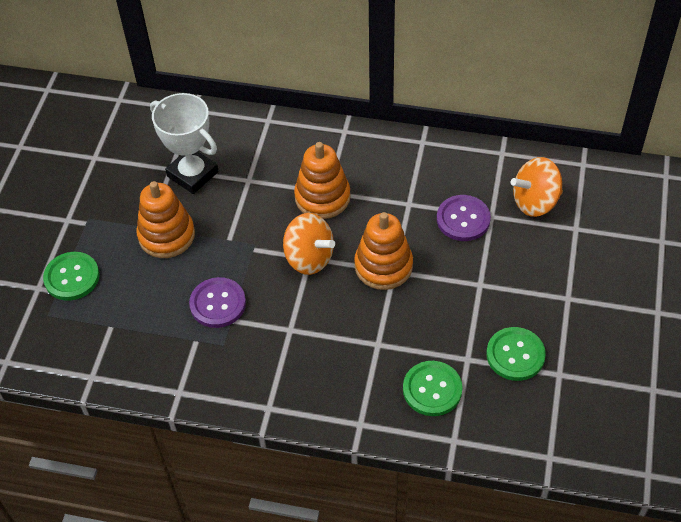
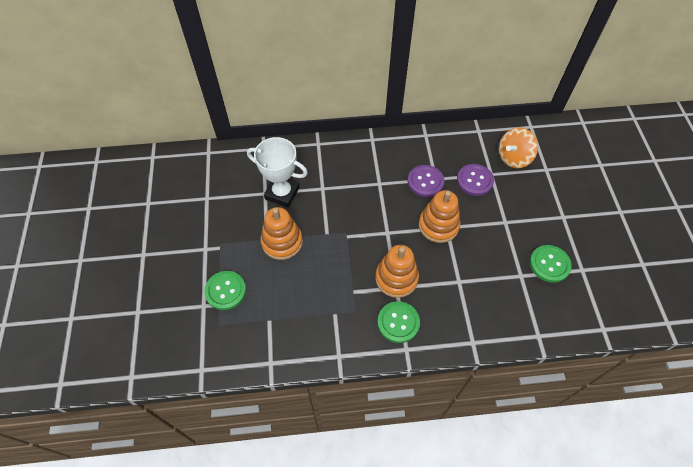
camera: 20 degrees left, 5 degrees up
purple button [189,277,246,328] -> purple button moved to [407,165,444,197]
orange spinning top [283,213,335,275] -> none
orange stacking toy [294,142,351,219] -> orange stacking toy moved to [375,245,419,298]
green button [403,361,463,416] -> green button moved to [378,301,420,343]

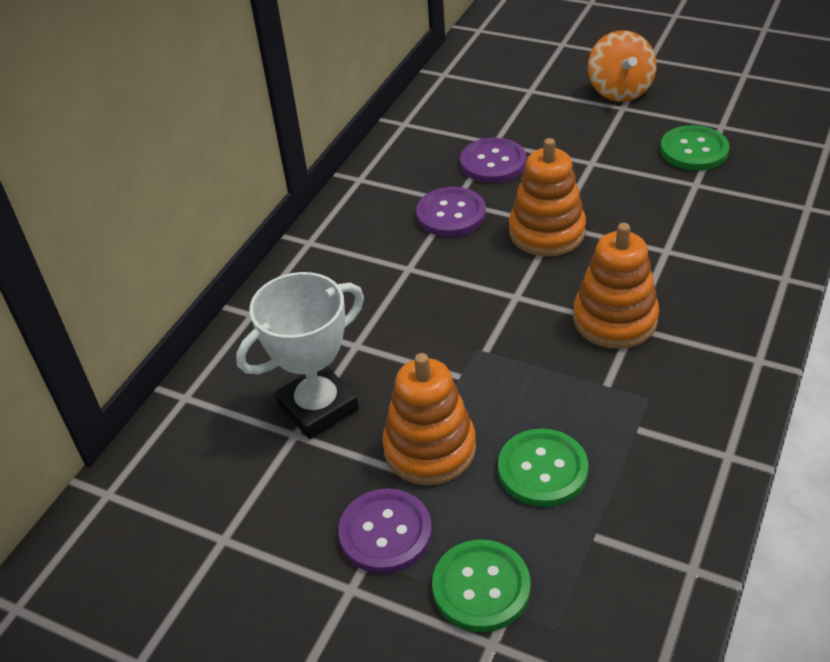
camera: 55 degrees left, 15 degrees down
green button [378,301,420,343] -> green button moved to [498,429,589,507]
orange spinning top [499,127,538,168] -> orange spinning top moved to [588,30,657,102]
none -> purple button [338,488,432,574]

